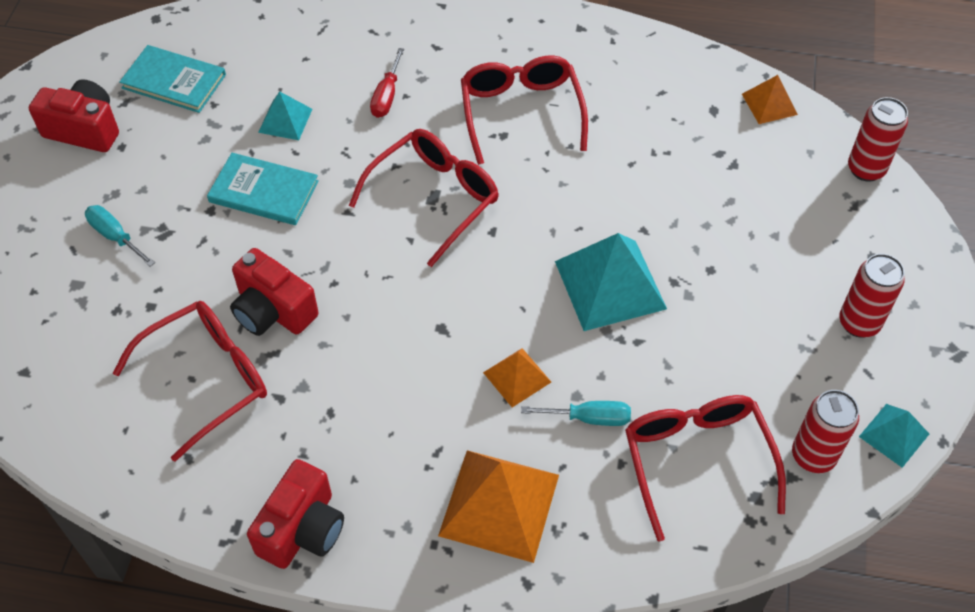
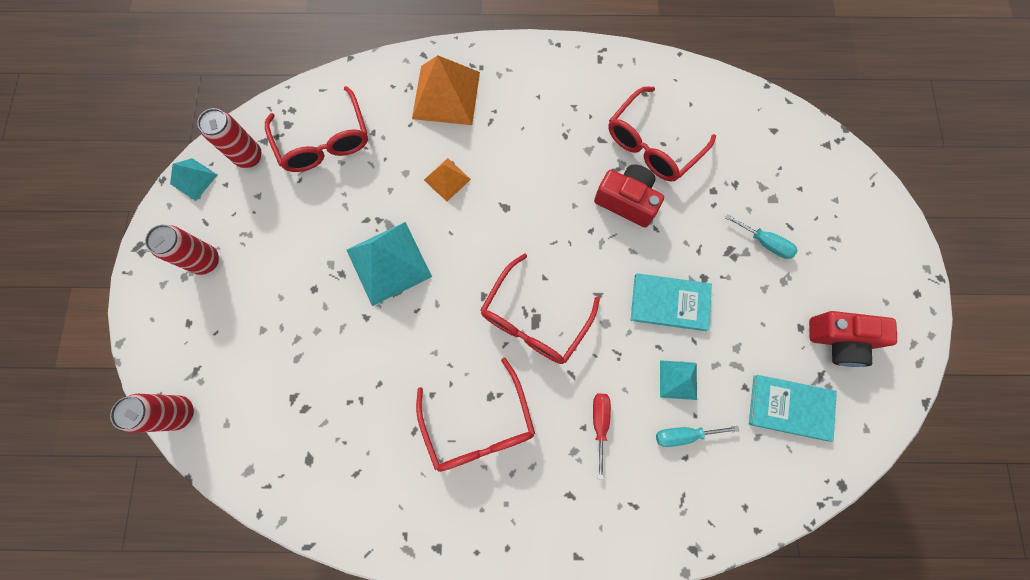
camera: 170 degrees right, 20 degrees up
red camera [247,459,344,569] -> none
turquoise screwdriver [521,401,631,426] -> turquoise screwdriver moved to [656,426,739,447]
orange pyramid [742,75,798,124] -> none

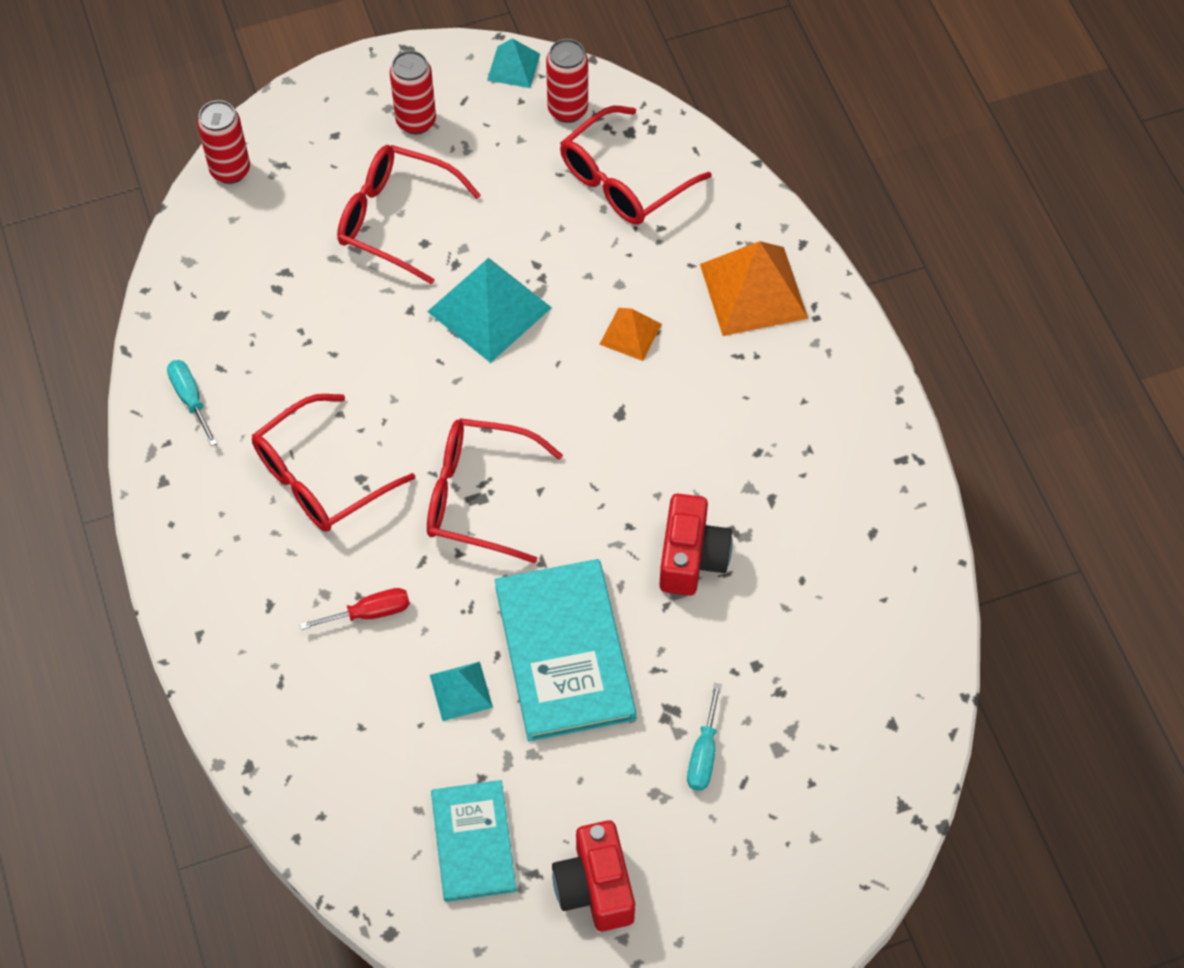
camera: 70 degrees right, 15 degrees down
red glasses [608,86,716,182] -> red glasses moved to [337,145,481,285]
turquoise book [631,273,712,331] -> turquoise book [495,559,636,741], size x1.58
turquoise screwdriver [656,426,739,447] -> turquoise screwdriver moved to [167,360,218,446]

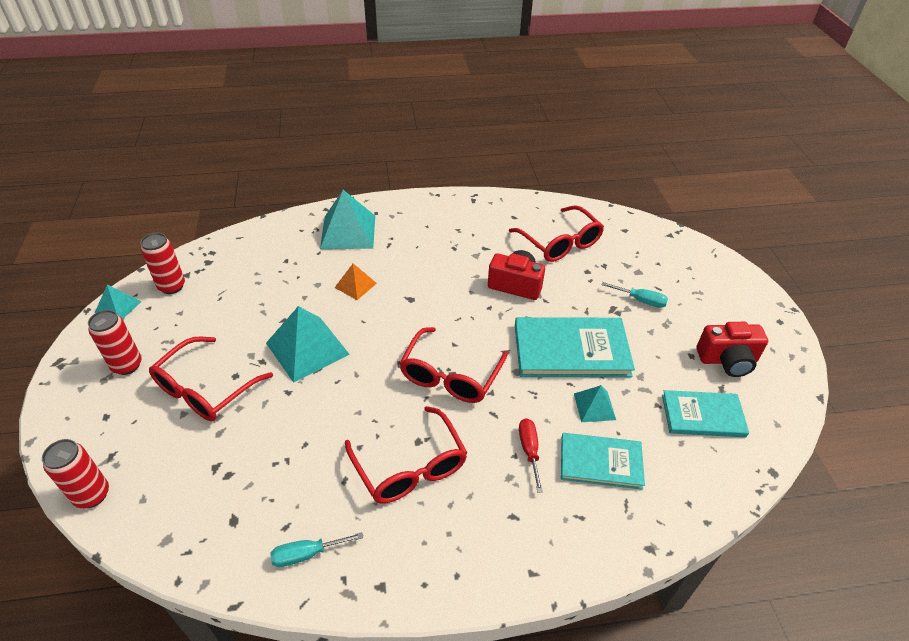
camera: 80 degrees left, 15 degrees down
red glasses [560,106,712,225] -> red glasses moved to [509,205,604,262]
orange pyramid [700,241,808,336] -> turquoise pyramid [320,190,375,249]
none -> turquoise book [561,433,645,490]

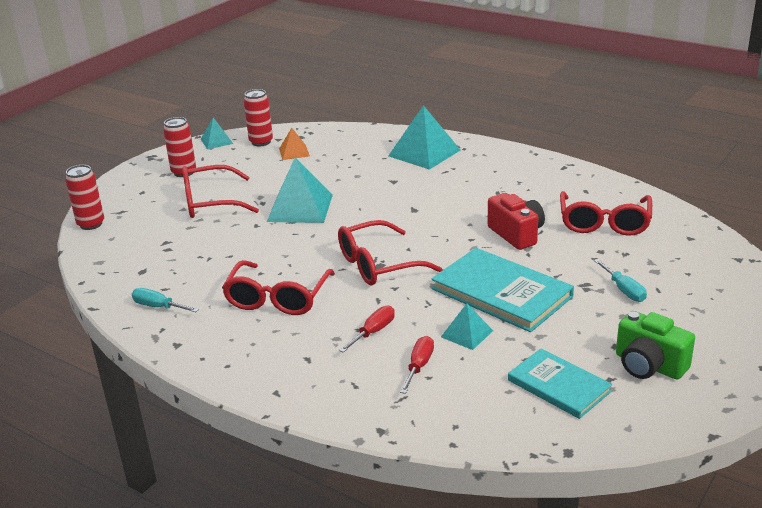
camera: 45 degrees right, 15 degrees down
orange pyramid [334,264,377,300] -> orange pyramid moved to [279,128,310,160]
turquoise book [561,433,645,490] -> red screwdriver [400,336,434,394]
red camera [697,322,768,377] -> green camera [616,311,695,380]

